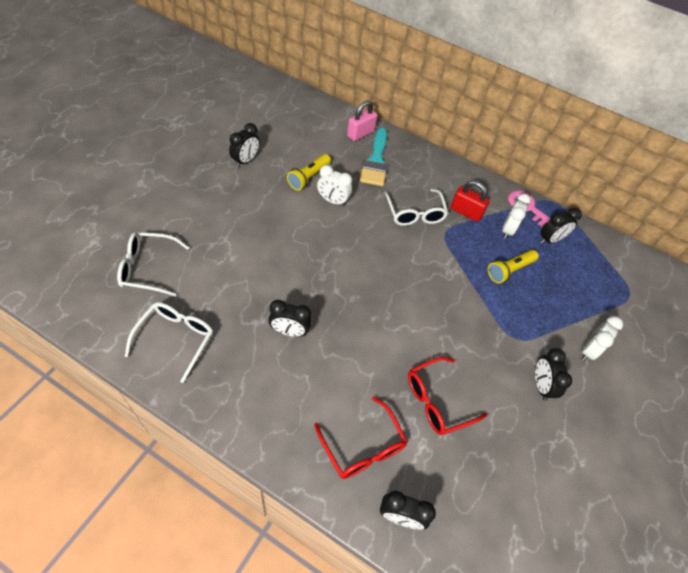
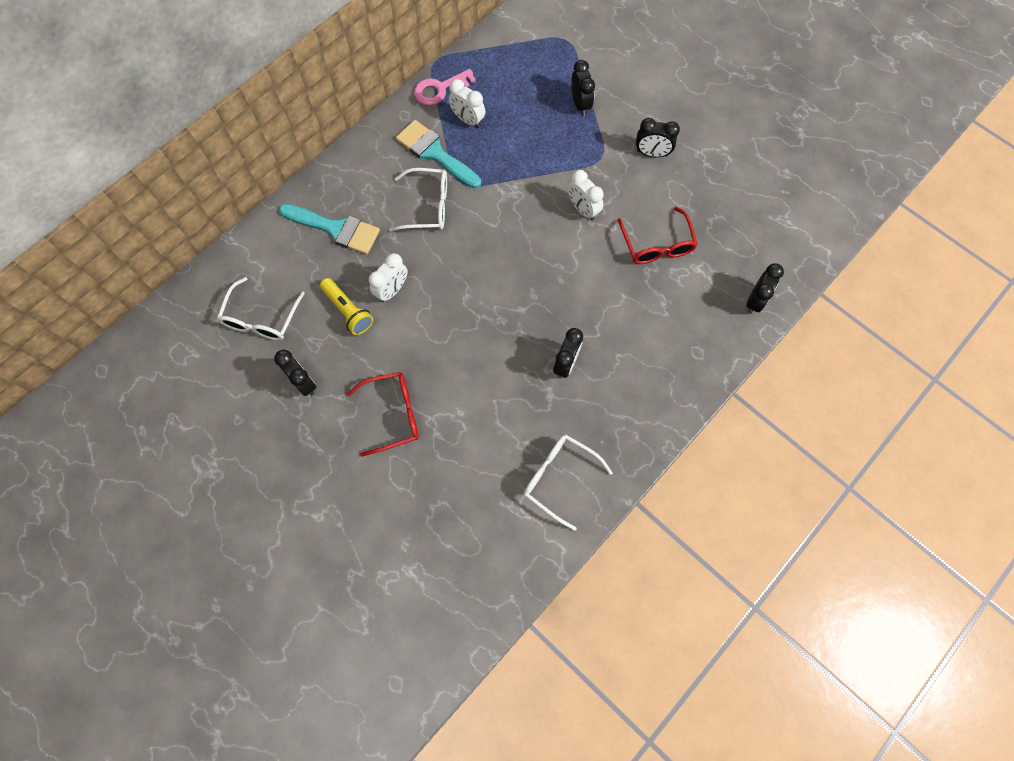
camera: 70 degrees left, 15 degrees up
white glasses [117,232,190,296] -> white glasses moved to [217,277,305,341]
red glasses [314,397,407,479] -> red glasses moved to [347,372,419,457]
pink padlock [347,101,377,141] -> none
red padlock [451,181,490,222] -> turquoise brush [396,120,481,189]
yellow flashlight [488,250,539,284] -> none
black clock [540,207,582,244] -> black clock moved to [571,60,595,116]
white clock [581,316,623,361] -> white clock moved to [568,170,604,220]

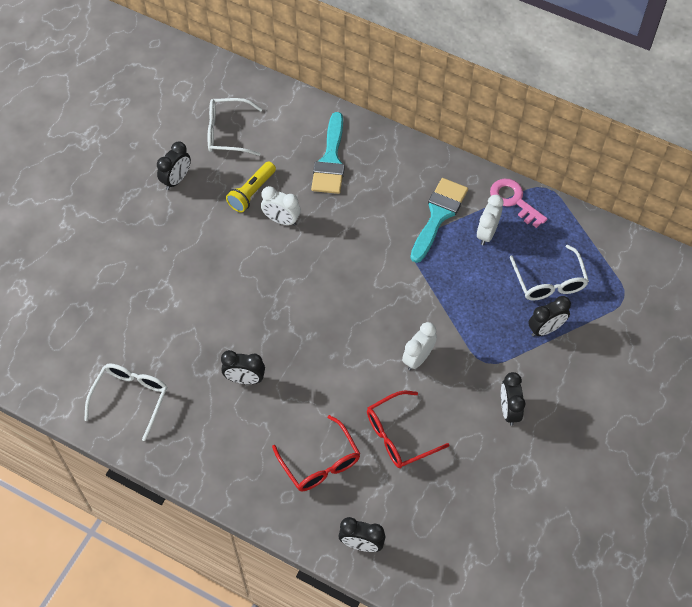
camera: 75 degrees right, 10 degrees down
red glasses [347,372,419,457] -> red glasses moved to [272,415,360,491]
white glasses [389,168,447,231] -> white glasses moved to [510,245,589,300]

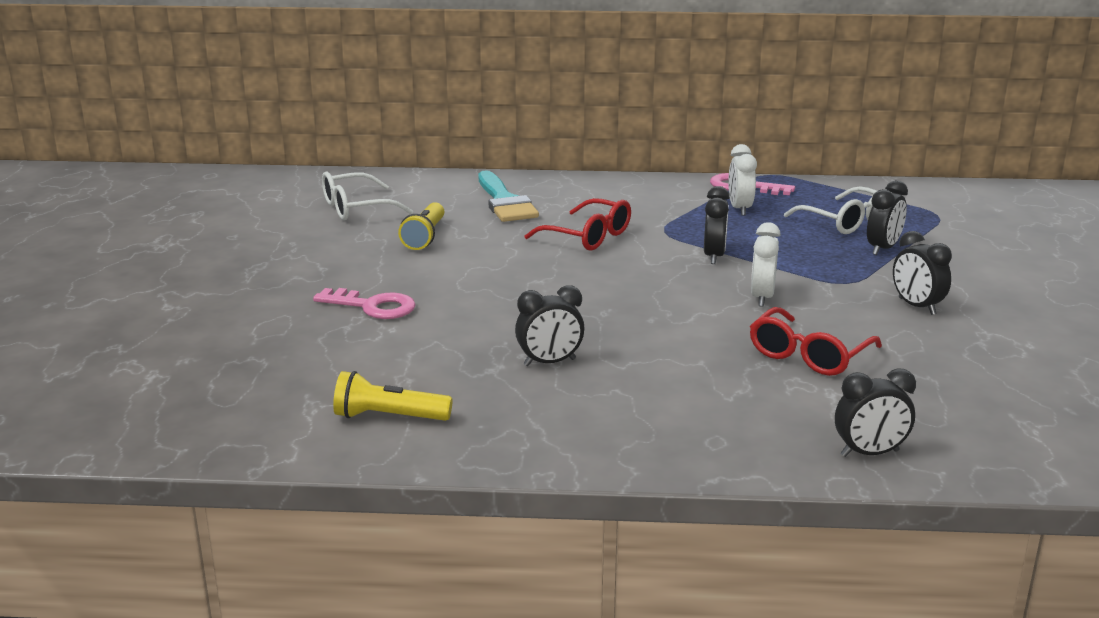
camera: 25 degrees left, 35 degrees down
white glasses [84,363,167,441] -> yellow flashlight [333,371,452,421]
black clock [157,142,191,190] -> black clock moved to [704,186,730,264]
white clock [261,186,301,226] -> none
red glasses [272,415,360,491] -> red glasses moved to [525,198,631,250]
turquoise brush [410,178,468,263] -> none
none -> pink key [313,288,416,319]

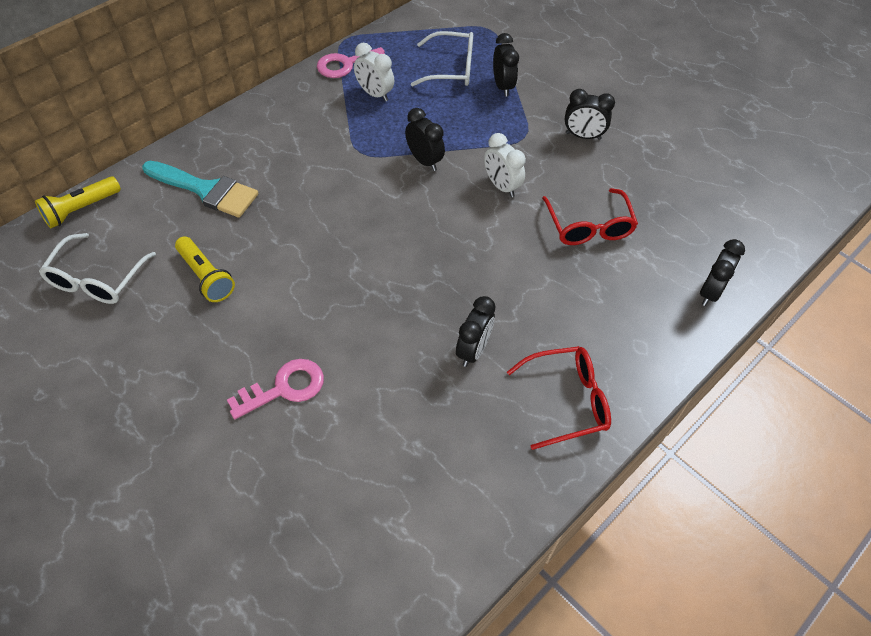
camera: 50 degrees left, 30 degrees up
yellow flashlight [333,371,452,421] -> yellow flashlight moved to [35,176,121,228]
red glasses [525,198,631,250] -> red glasses moved to [507,346,611,450]

